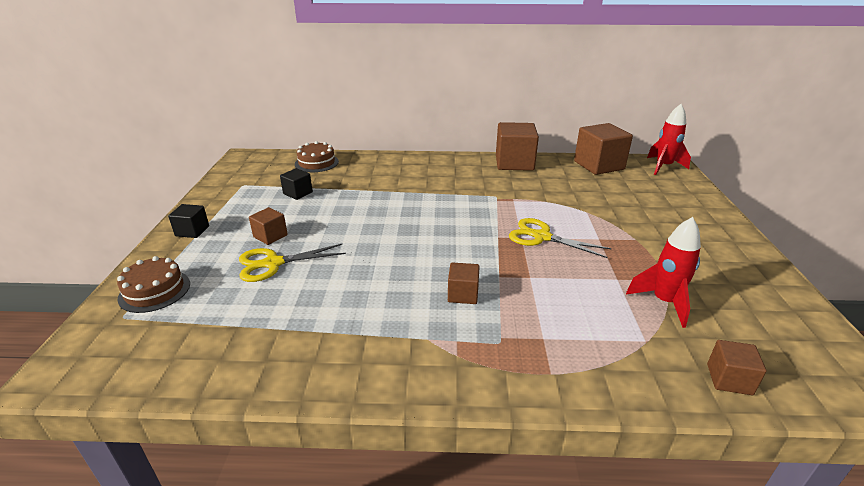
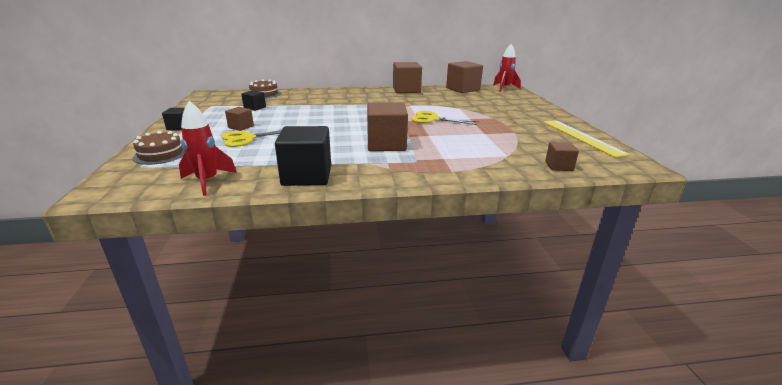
camera: 10 degrees left, 5 degrees down
brown cube [448,262,480,304] -> brown cube [367,103,408,151], size x1.91
red rocket [626,217,701,328] -> red rocket moved to [179,101,237,196]
none -> black cube [275,126,331,186]
none -> yellow ruler [543,120,630,158]

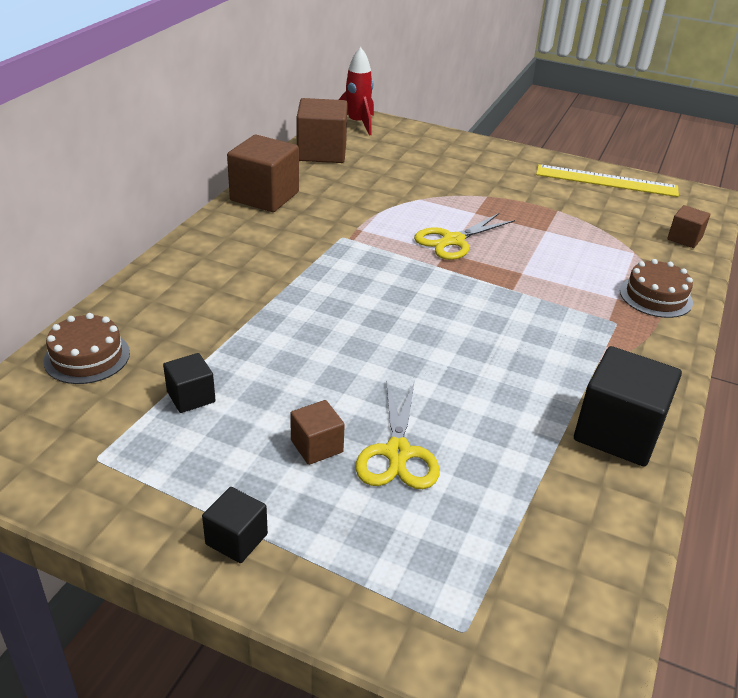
camera: 60 degrees left, 10 degrees up
brown cake [133,131,185,165] -> brown cake moved to [620,259,693,318]
red rocket [179,101,237,196] -> none
brown cube [367,103,408,151] -> none

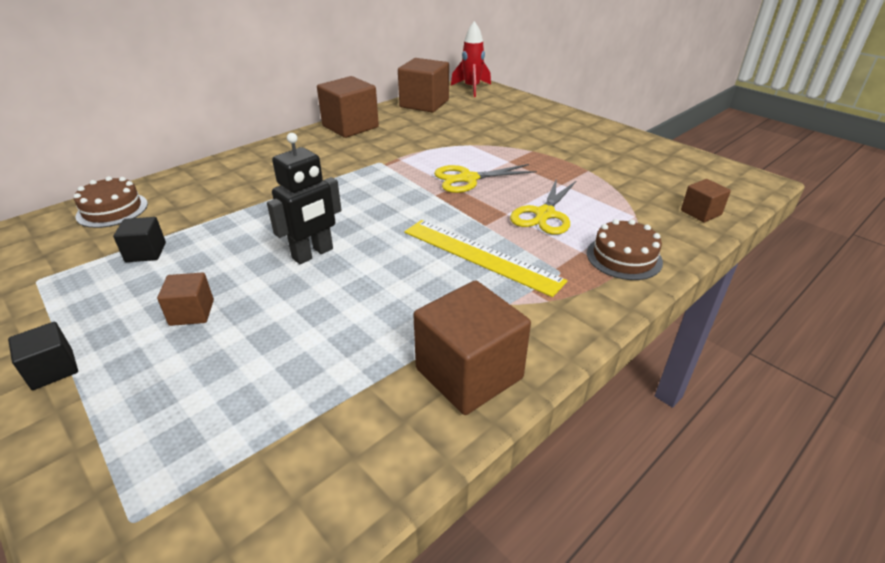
camera: 25 degrees right, 0 degrees up
yellow scissors [356,380,440,489] -> yellow scissors moved to [510,178,577,235]
yellow ruler [536,164,679,197] -> yellow ruler moved to [404,220,568,297]
black cube [574,346,682,466] -> brown cube [413,280,531,415]
none -> black robot [267,133,341,264]

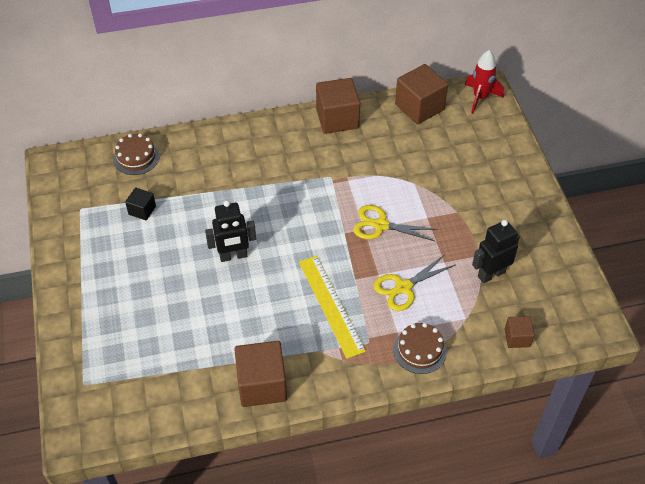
camera: 30 degrees right, 15 degrees up
black cube [8,322,78,390] -> none
brown cube [157,273,214,326] -> none
none -> black robot [472,220,520,283]

